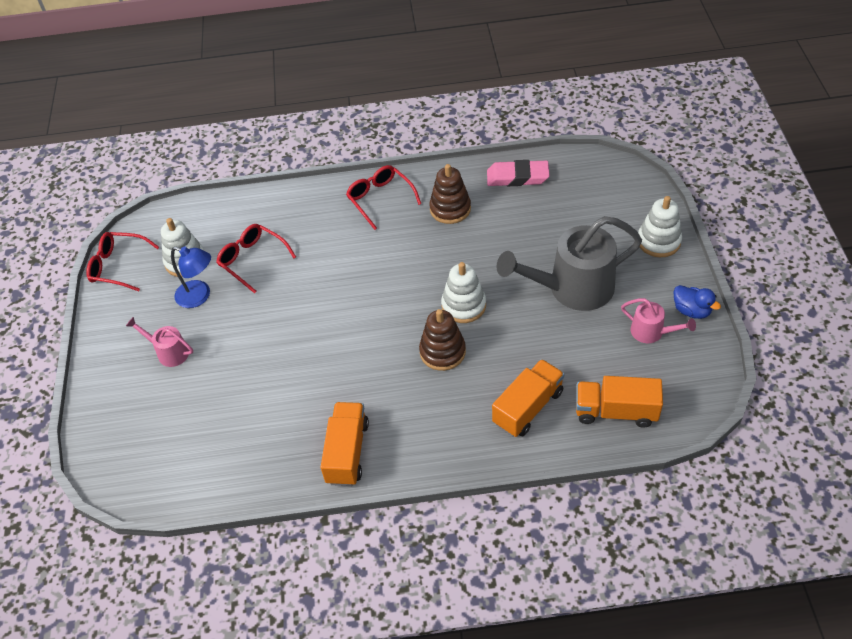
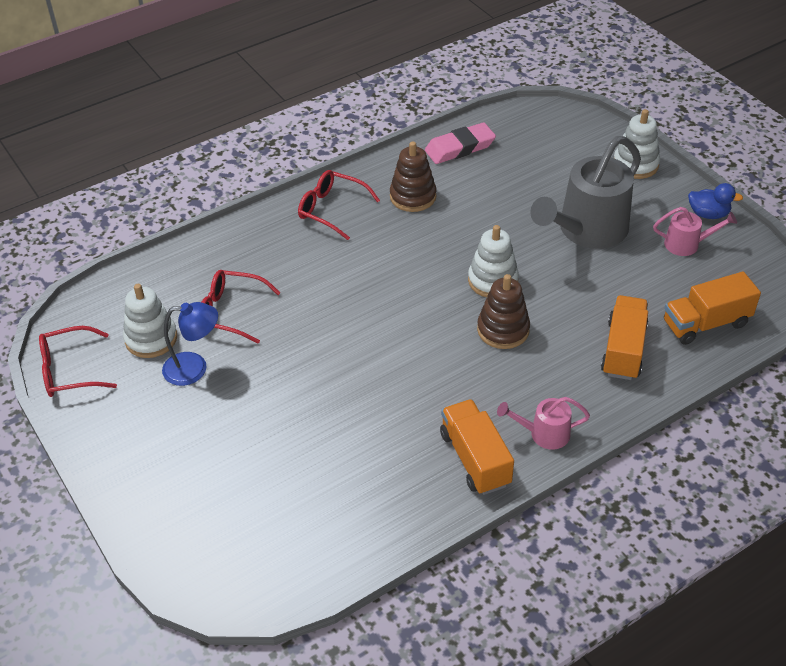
camera: 30 degrees left, 5 degrees down
pink watering can [126,317,193,367] -> pink watering can moved to [497,397,590,450]

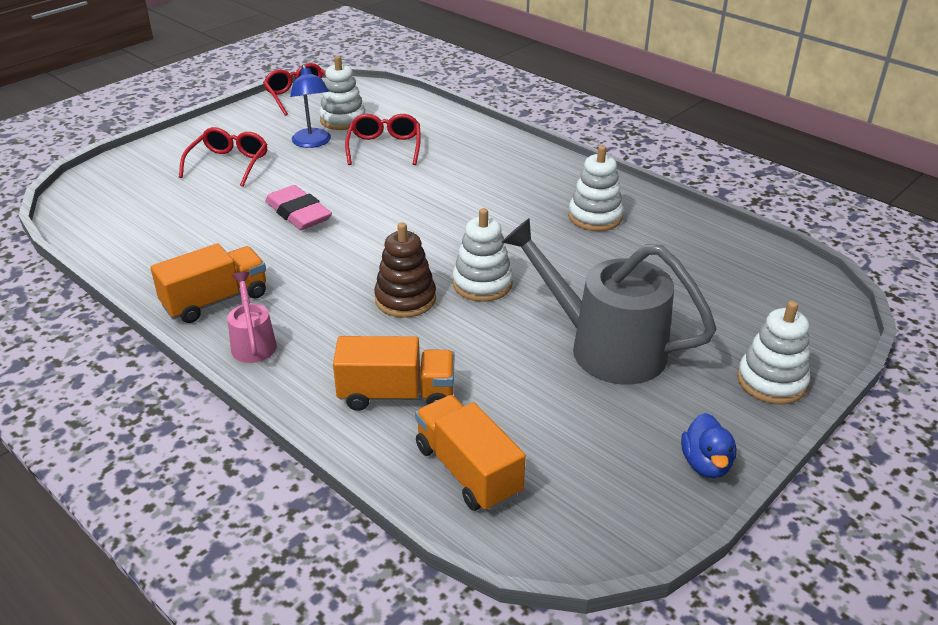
camera: 75 degrees right, 10 degrees down
red glasses [298,170,380,240] -> red glasses moved to [179,127,268,187]
brown stacking toy [390,141,437,212] -> white stacking toy [568,145,624,231]
pink eraser [425,122,496,164] -> pink eraser moved to [265,185,332,230]
pink watering can [653,207,737,256] -> none

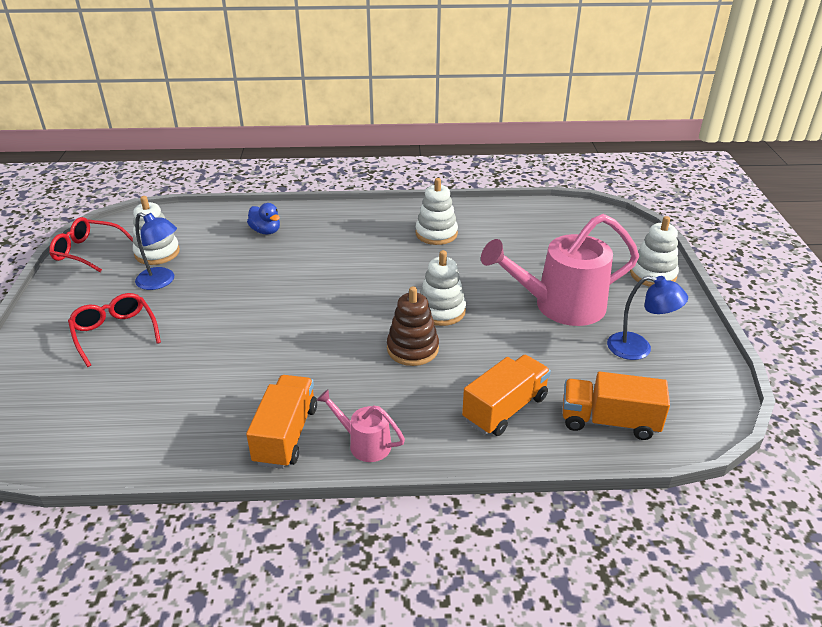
camera: 45 degrees left, 0 degrees up
pink eraser [265,185,332,230] -> none
red glasses [345,114,421,165] -> none
grey watering can [501,218,716,385] -> pink watering can [481,214,639,326]
blue duck [681,413,736,478] -> blue duck moved to [247,203,280,235]
none -> blue lamp [607,276,688,360]

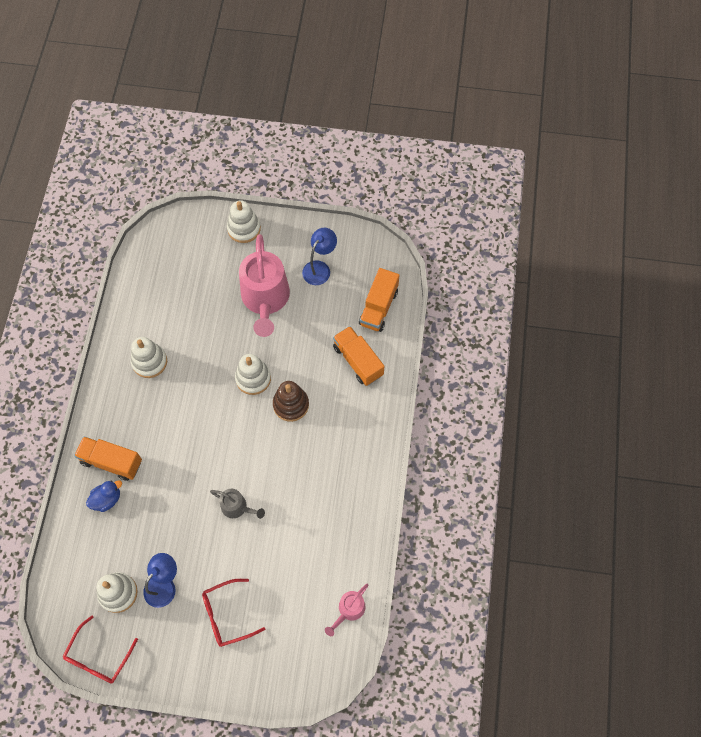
camera: 80 degrees left, 30 degrees up
orange truck [246,375,317,469] -> orange truck moved to [74,436,142,481]
pink watering can [316,390,405,462] -> pink watering can moved to [325,584,368,636]
none -> grey watering can [210,489,265,519]

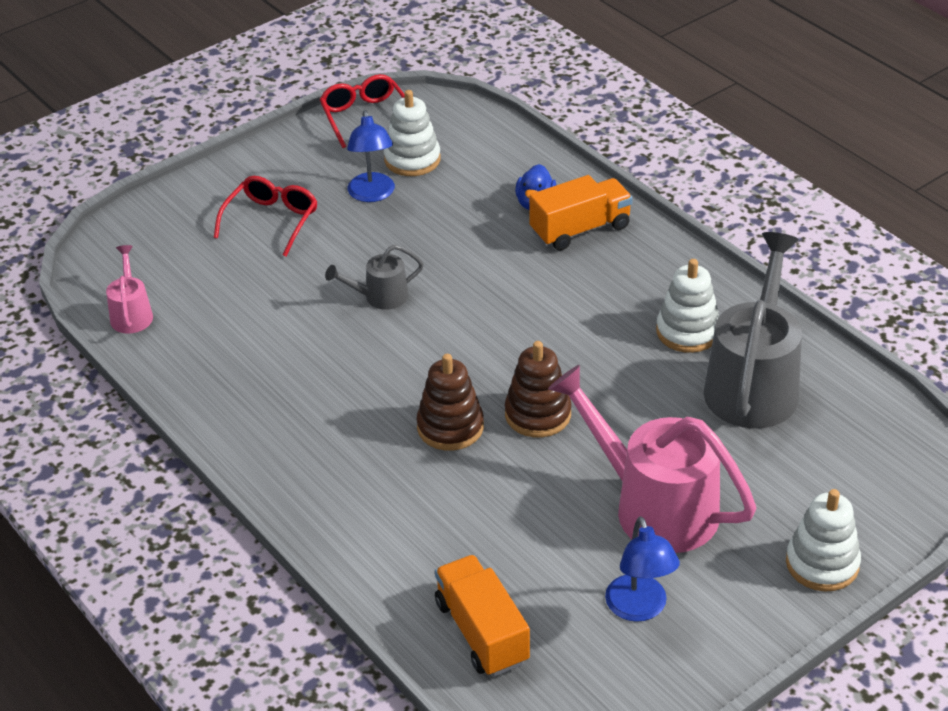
camera: 135 degrees right, 25 degrees down
white stacking toy [235,354,271,395] -> brown stacking toy [505,341,572,437]
orange truck [333,326,384,386] -> none
none -> grey watering can [704,232,802,429]

